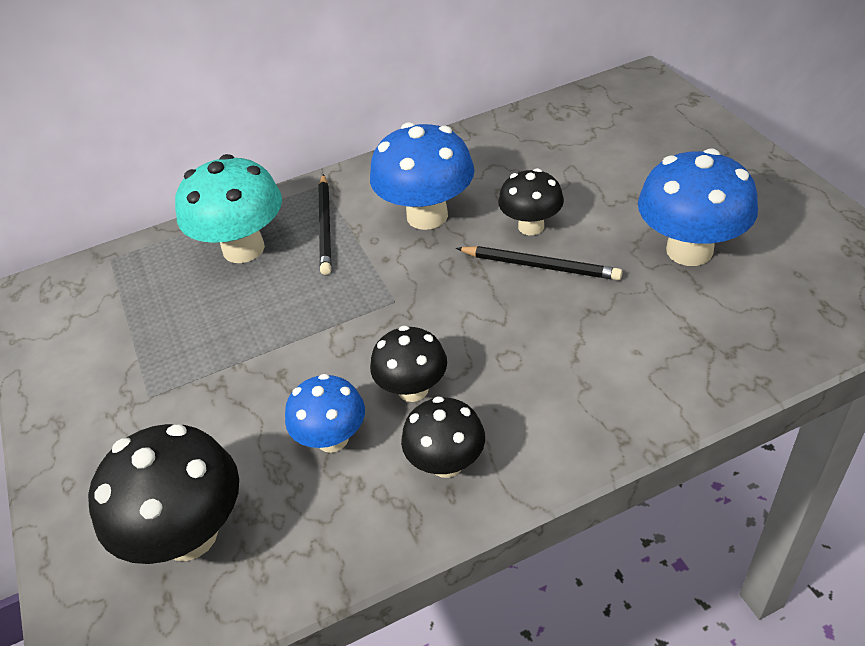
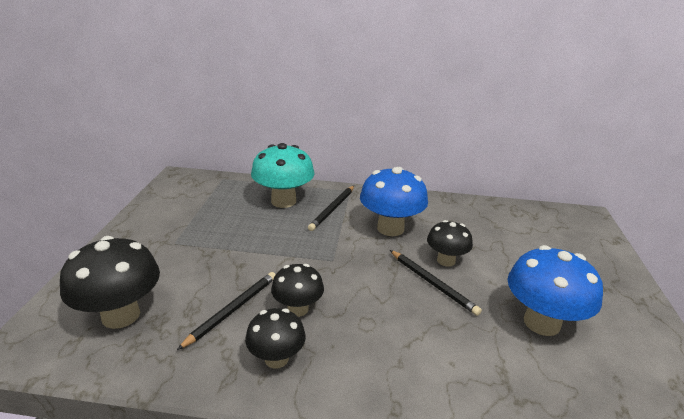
camera: 25 degrees right, 15 degrees down
blue mushroom [285,374,365,453] -> black pencil [177,272,276,350]

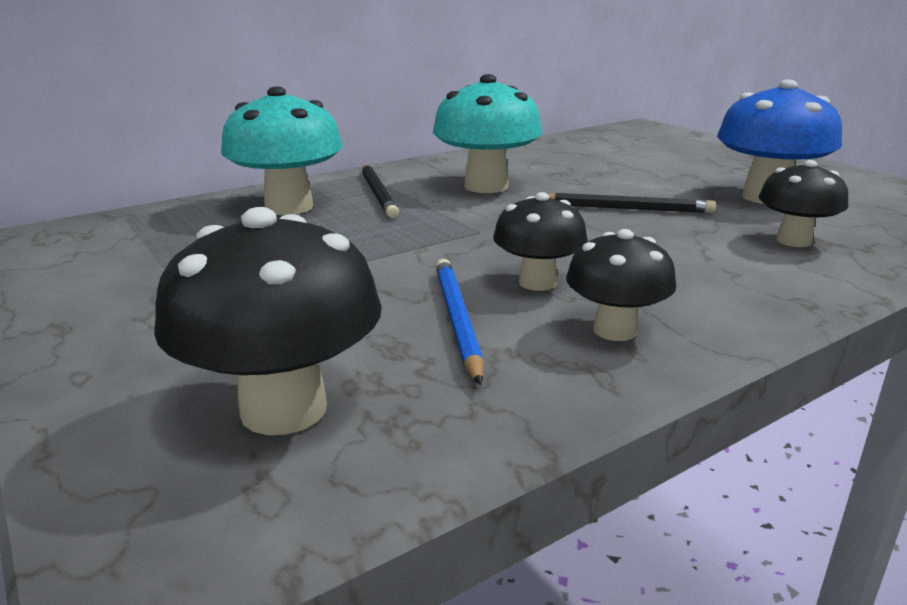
camera: 40 degrees left, 5 degrees down
black pencil [177,272,276,350] -> blue pencil [436,259,484,385]
blue mushroom [360,167,428,236] -> turquoise mushroom [433,74,542,193]
black mushroom [427,220,473,267] -> black mushroom moved to [759,160,848,247]

